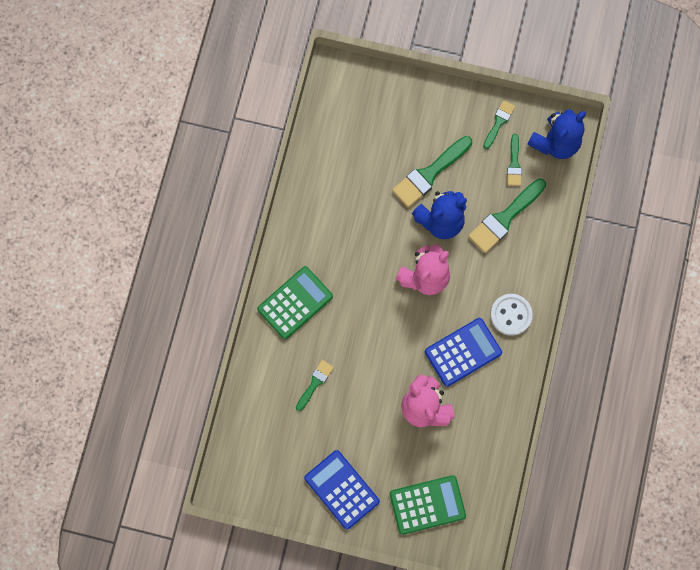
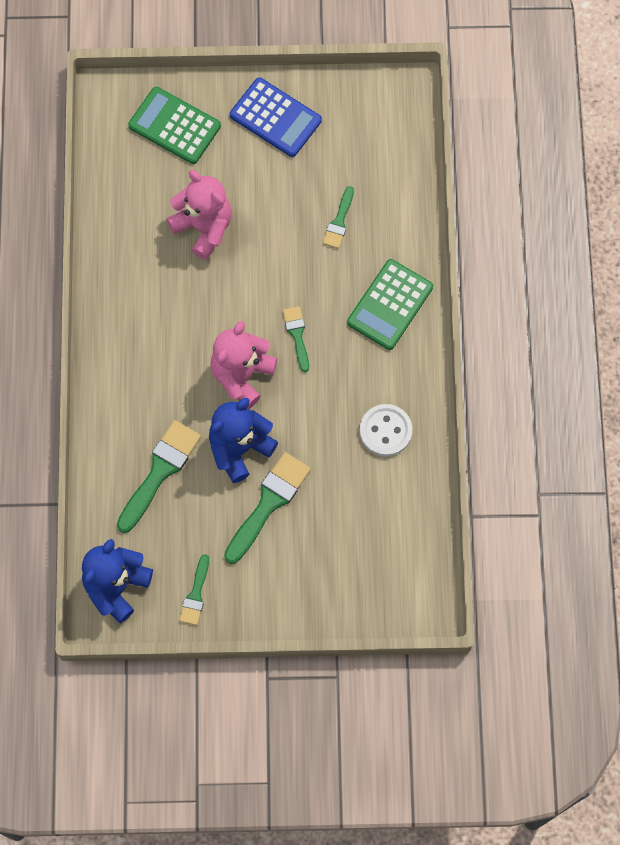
camera: 165 degrees right, 5 degrees down
green calculator [390,475,466,535] -> green calculator turned 60 degrees clockwise [128,87,221,164]
blue calculator [425,318,502,387] -> none
white button [490,294,533,336] -> white button moved to [360,404,412,456]
green brush [507,134,522,186] -> green brush moved to [283,306,309,373]

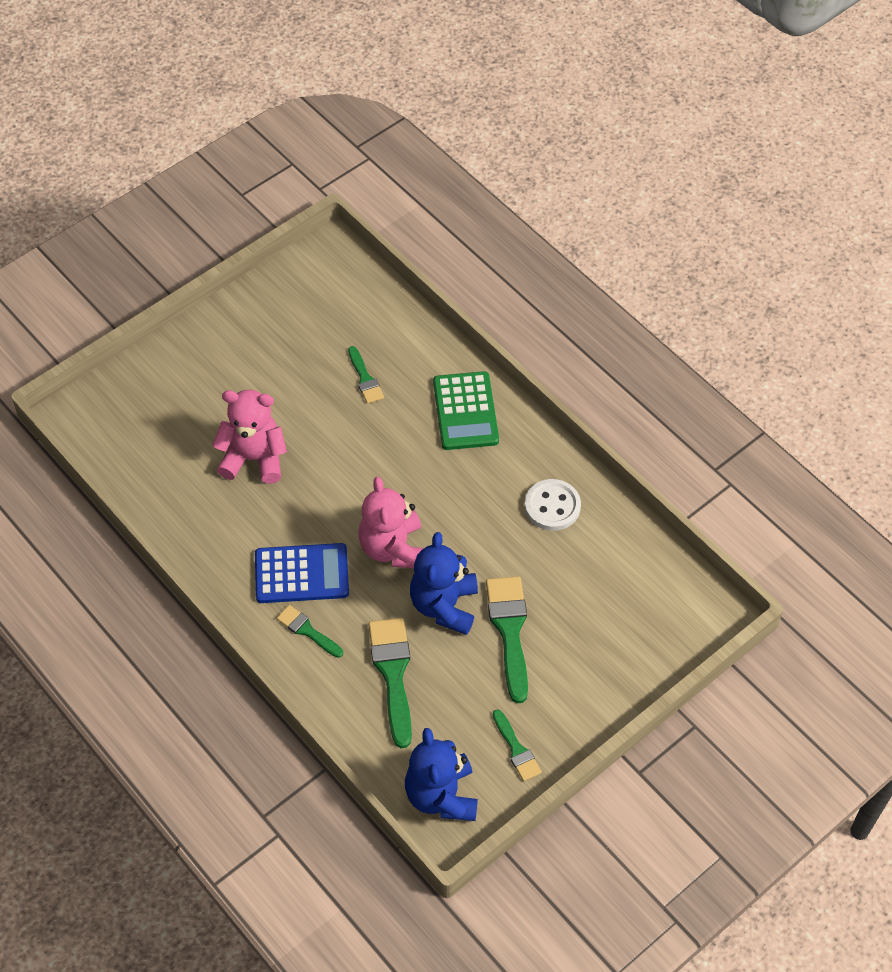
camera: 40 degrees left, 15 degrees down
green calculator [128,87,221,164] -> none
blue calculator [230,78,322,157] -> blue calculator moved to [255,543,349,603]
green brush [283,306,309,373] -> green brush moved to [277,605,343,658]

